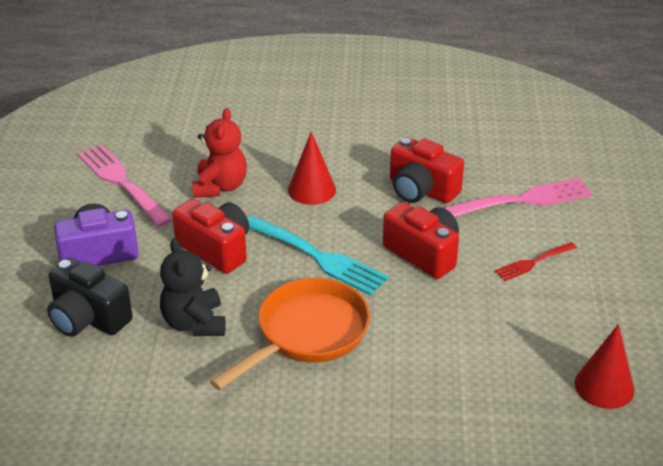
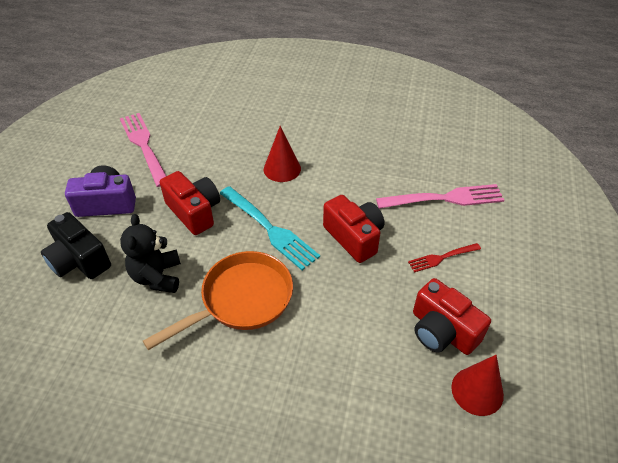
camera: 10 degrees right, 10 degrees up
red teddy bear [192,108,247,198] -> none
red camera [390,137,464,203] -> red camera moved to [413,278,491,355]

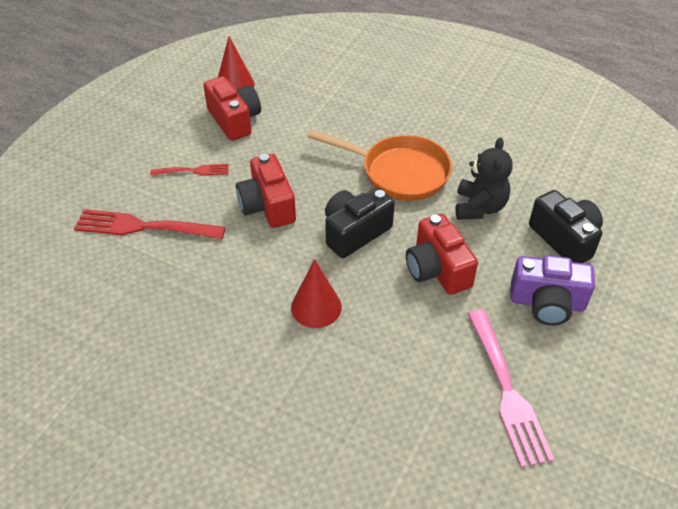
camera: 165 degrees left, 0 degrees up
orange pan [143,251,293,350] -> orange pan turned 135 degrees counterclockwise [308,130,452,201]
turquoise fork [219,186,320,270] -> black camera [325,188,395,258]
pink fork [376,184,504,209] -> red fork [74,209,226,239]

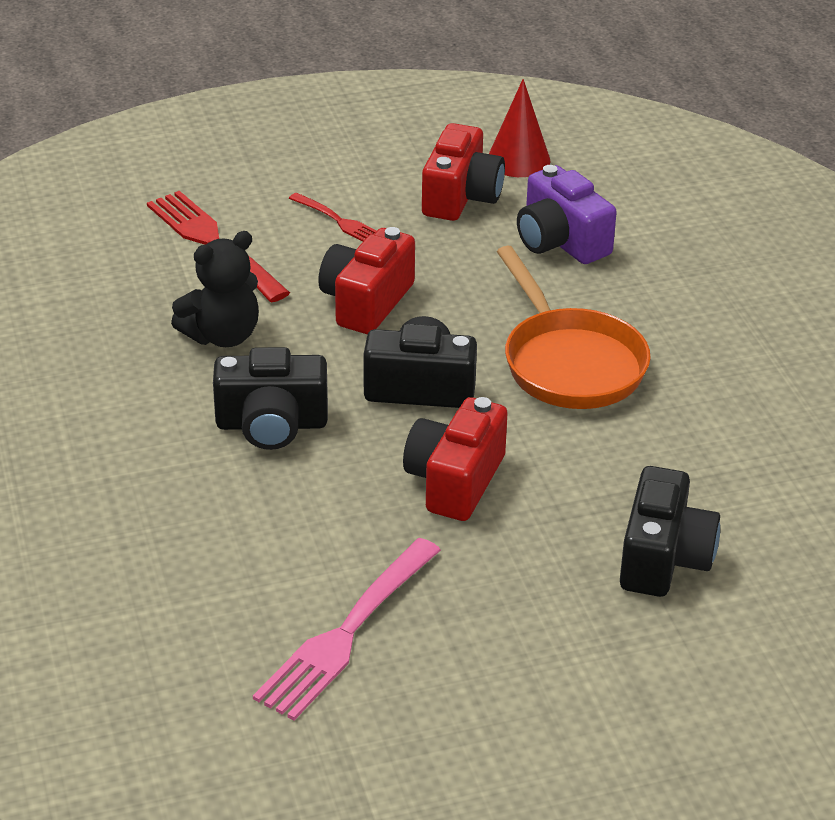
camera: 45 degrees right, 10 degrees down
red cone [291,259,342,328] -> black camera [213,347,328,450]
black teddy bear [455,138,513,220] -> black teddy bear moved to [171,231,259,347]
purple camera [510,255,595,325] -> purple camera moved to [517,165,617,264]

